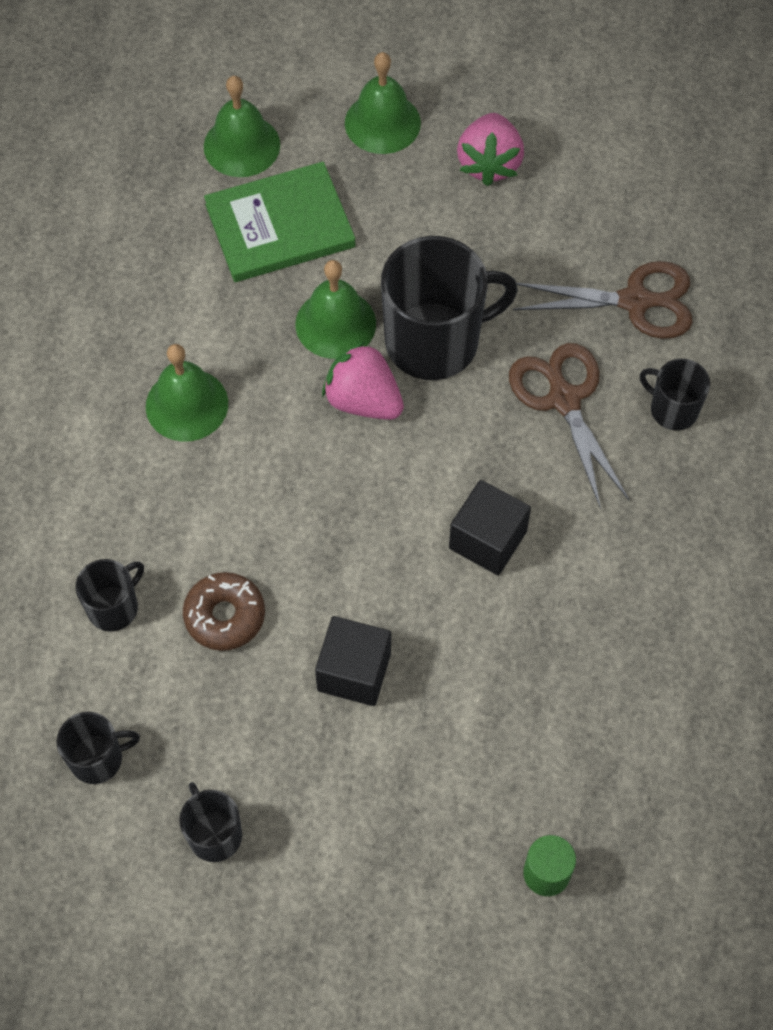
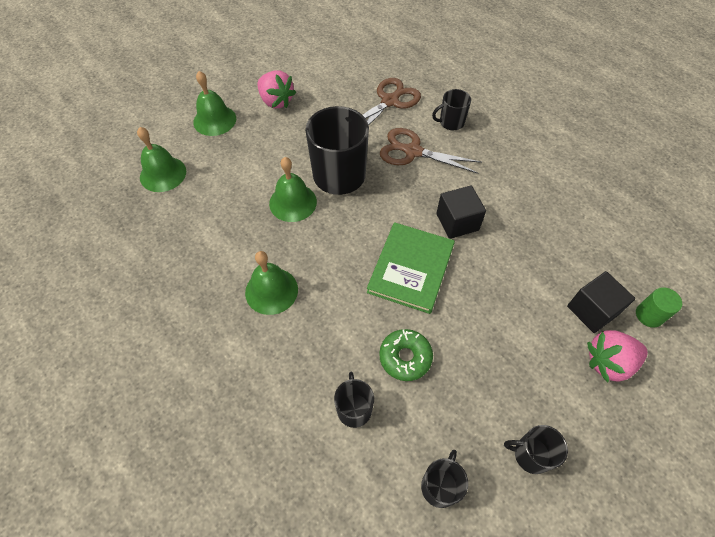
camera: 50 degrees left, 5 degrees down
brown donut [183,572,265,651] -> green donut [379,329,433,381]
green book [204,162,356,282] -> green book moved to [367,222,455,314]
black cube [315,616,391,706] -> black cube moved to [567,271,635,333]
pink strawberry [322,341,404,420] -> pink strawberry moved to [587,330,648,382]

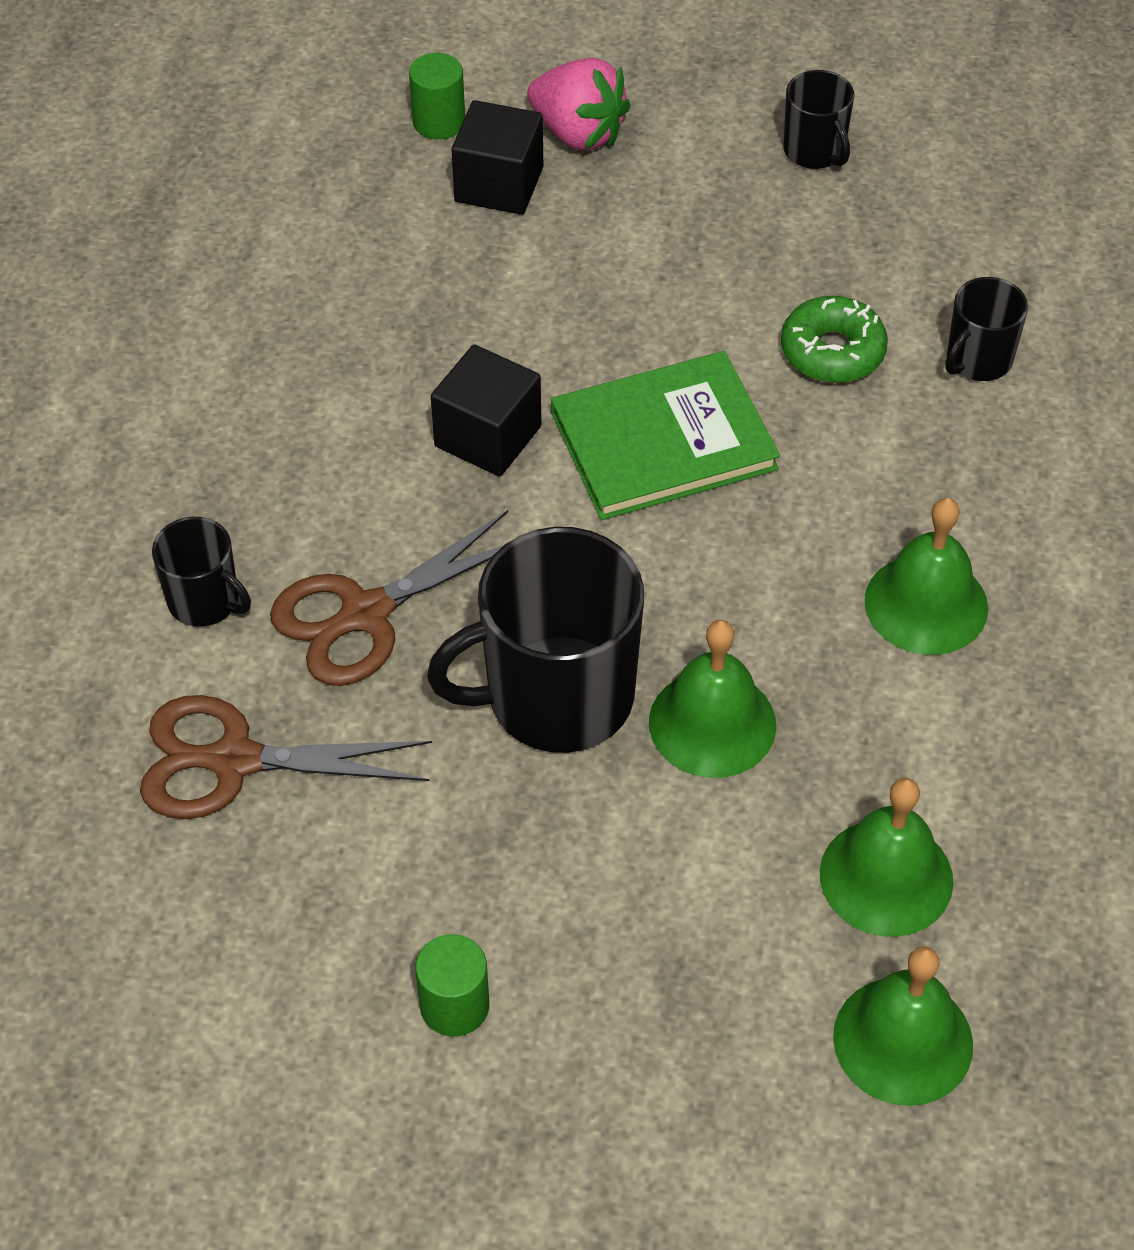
camera: 130 degrees left, 5 degrees down
green bell [194,71,236,136] -> green bell moved to [820,778,953,937]
pink strawberry [257,70,296,108] -> green cylinder [415,934,489,1037]
brown scissors [380,128,482,174] -> brown scissors turned 75 degrees clockwise [270,510,508,686]
black mug [421,450,468,508] -> none

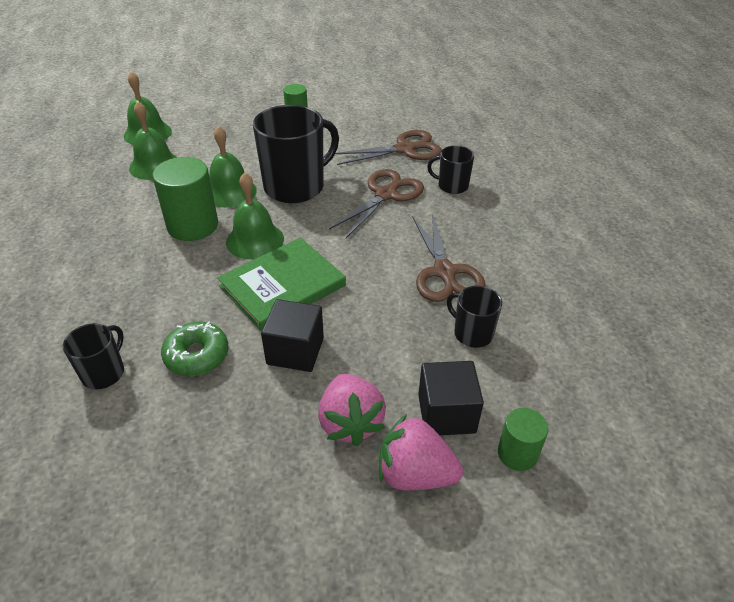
camera: 160 degrees right, 10 degrees down
black cube [431,345,541,476] -> black cube moved to [261,299,324,372]
black mug [783,70,854,169] -> black mug moved to [447,286,502,348]
green bell [865,498,988,655] -> green bell moved to [226,172,284,259]
none -> green cylinder [153,157,218,241]
none -> pink strawberry [318,374,386,446]
none -> brown scissors [412,213,486,302]

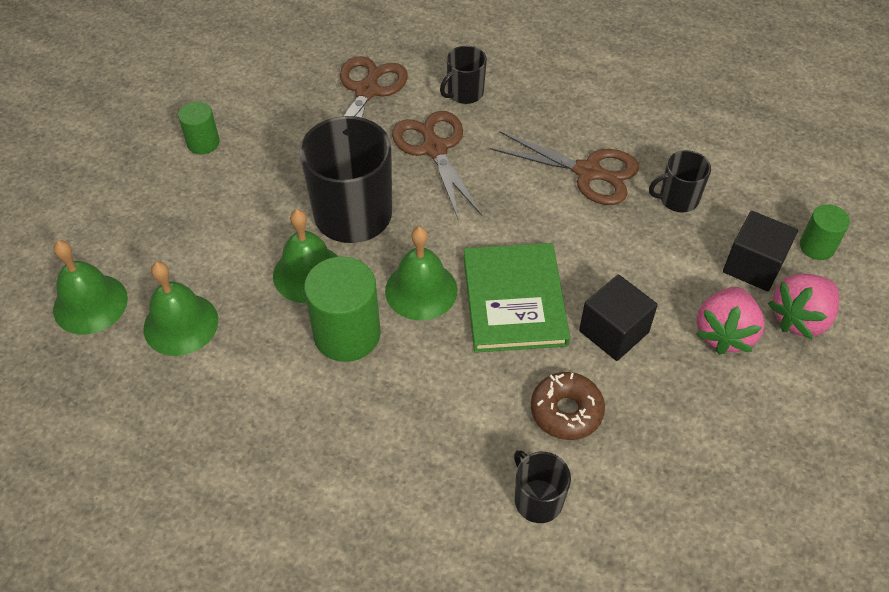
camera: 55 degrees left, 10 degrees up
green donut [161,321,228,376] -> brown donut [531,372,605,440]
pink strawberry [318,374,386,446] -> pink strawberry turned 90 degrees clockwise [696,287,765,355]

